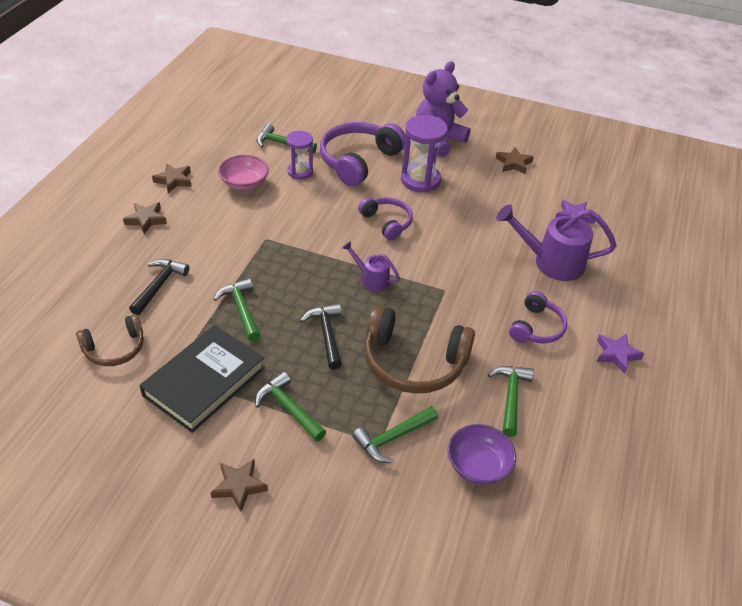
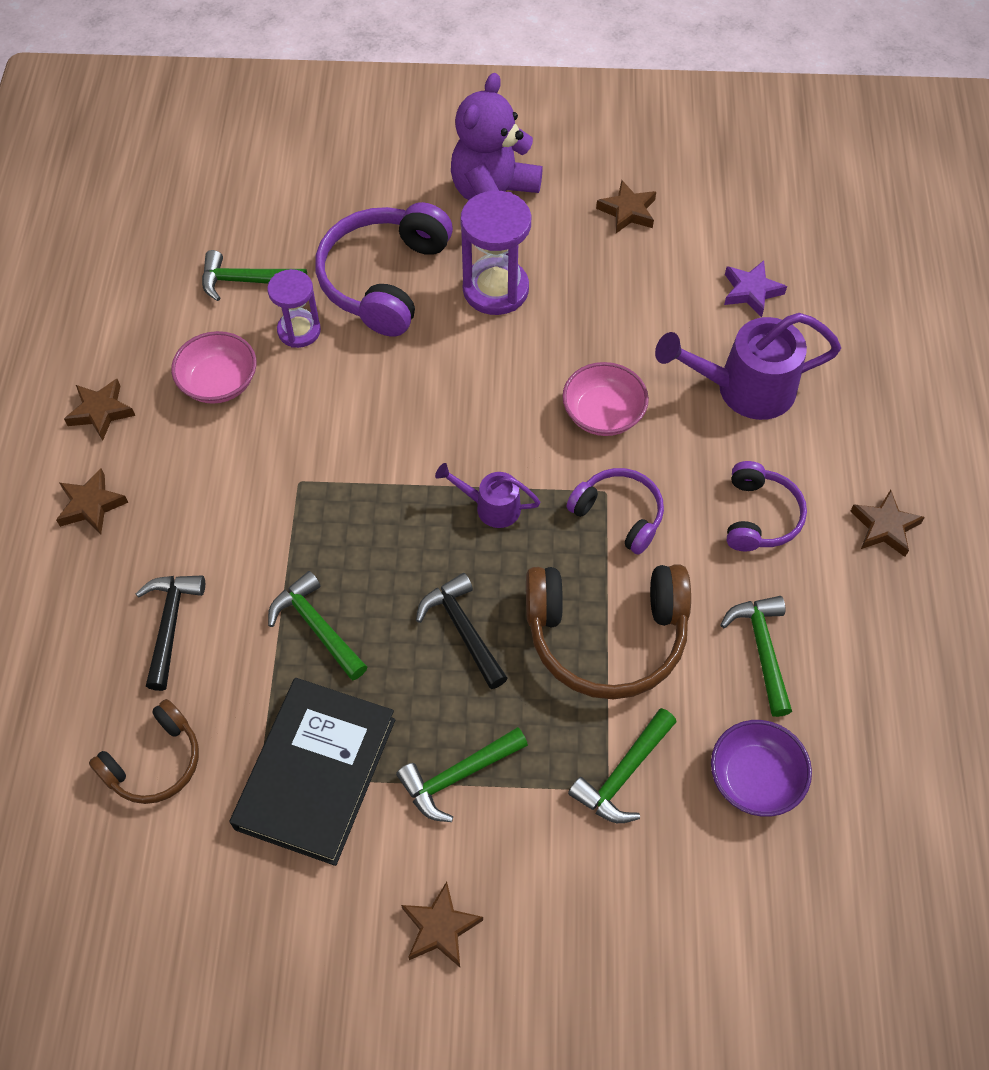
camera: 15 degrees left, 15 degrees up
green hammer [255,372,326,442] -> green hammer turned 60 degrees counterclockwise [396,727,528,822]
purple headphones [358,197,413,241] -> purple headphones moved to [566,468,664,555]
purple star [597,333,644,374] -> brown star [850,490,925,557]
none -> pink bowl [562,362,649,436]

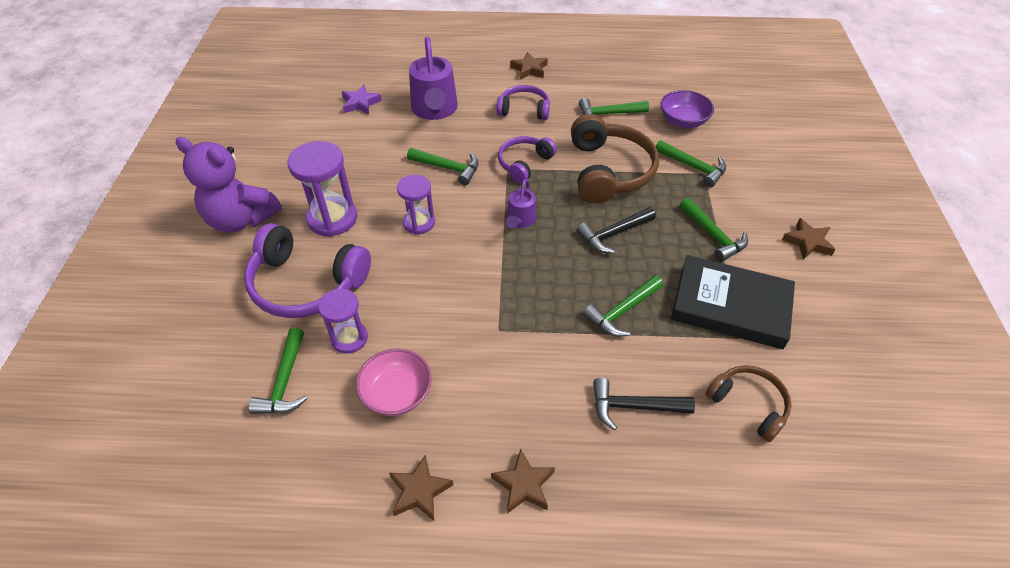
camera: 90 degrees left, 10 degrees down
pink bowl [562,362,649,436] -> green hammer [407,148,479,185]
brown star [596,180,656,233] -> none
none -> purple hourglass [397,175,435,234]

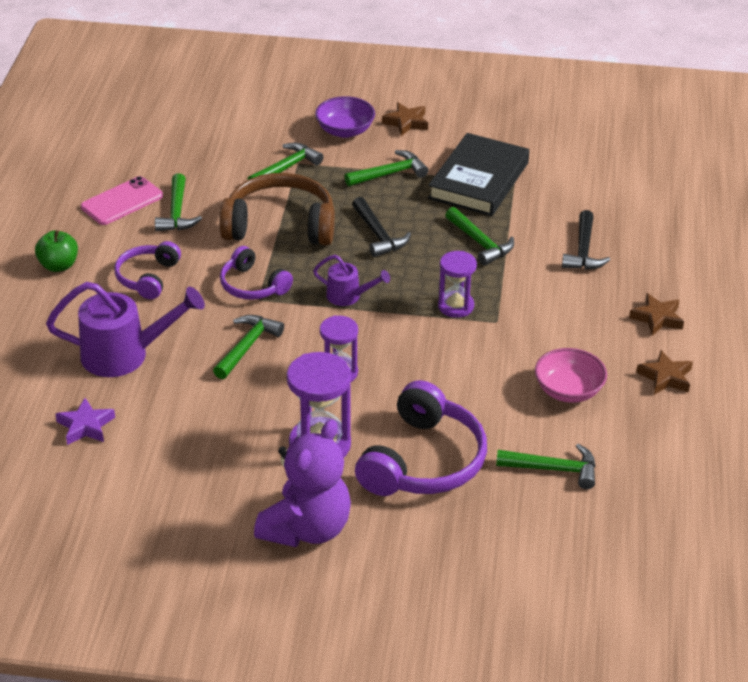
camera: 85 degrees left, 10 degrees down
purple hourglass [318,289,368,354] -> purple hourglass moved to [438,251,477,318]
brown star [510,52,548,79] -> green apple [35,230,78,272]
purple bowl [660,90,714,128] -> purple bowl moved to [315,96,375,138]
brown headphones [706,365,791,442] -> none
none -> pink phone [81,176,163,225]

